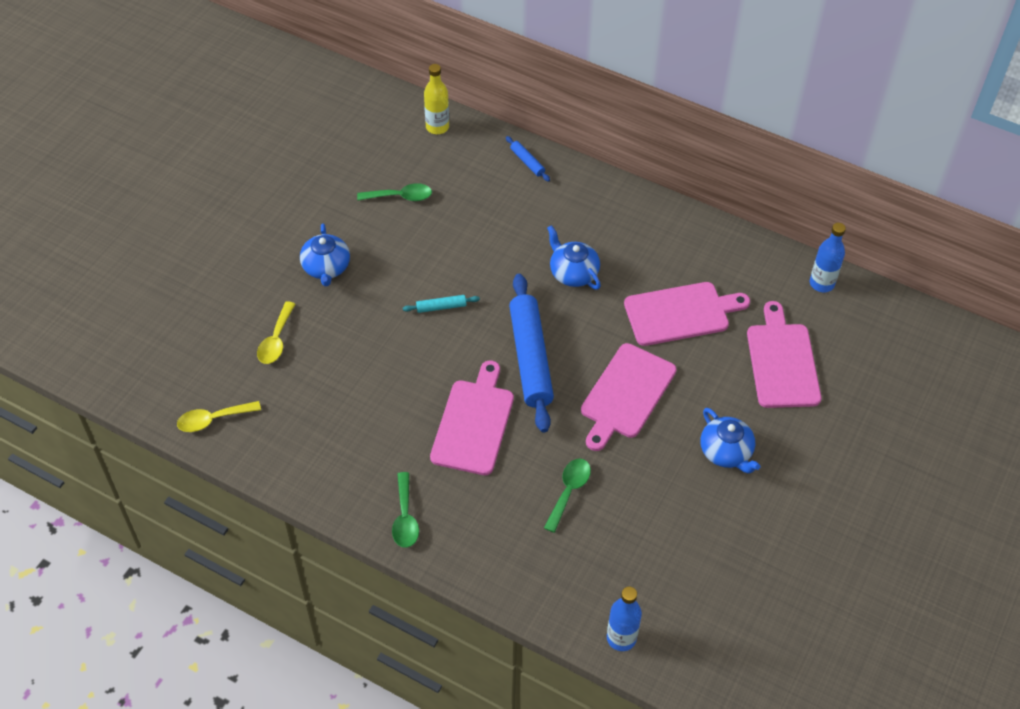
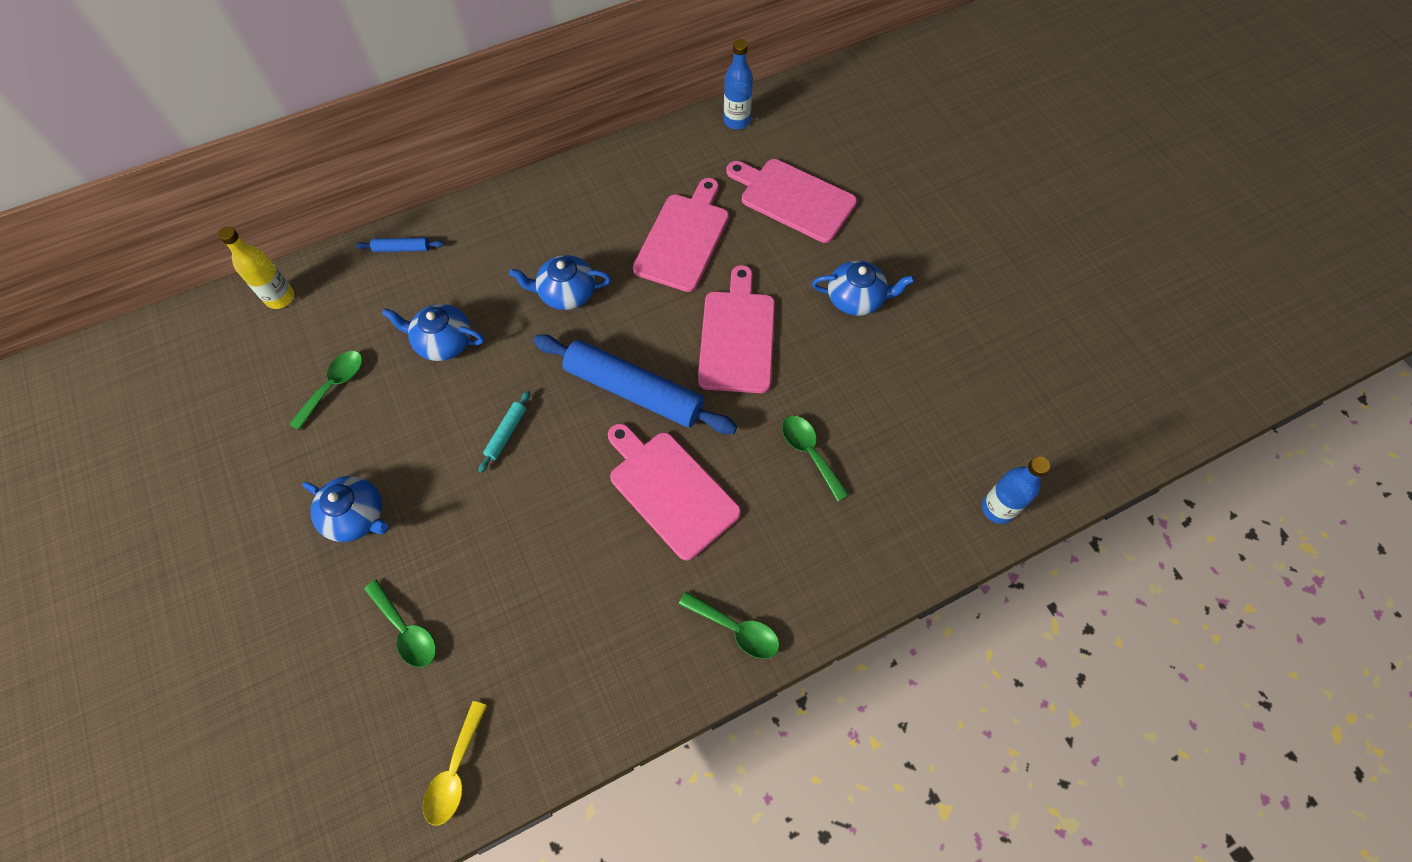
camera: 55 degrees left, 10 degrees up
yellow spoon [257,301,295,364] -> green spoon [364,579,436,668]
pink cutting board [581,343,677,451] -> pink cutting board turned 150 degrees counterclockwise [698,265,775,393]
none -> blue teapot [382,304,484,361]

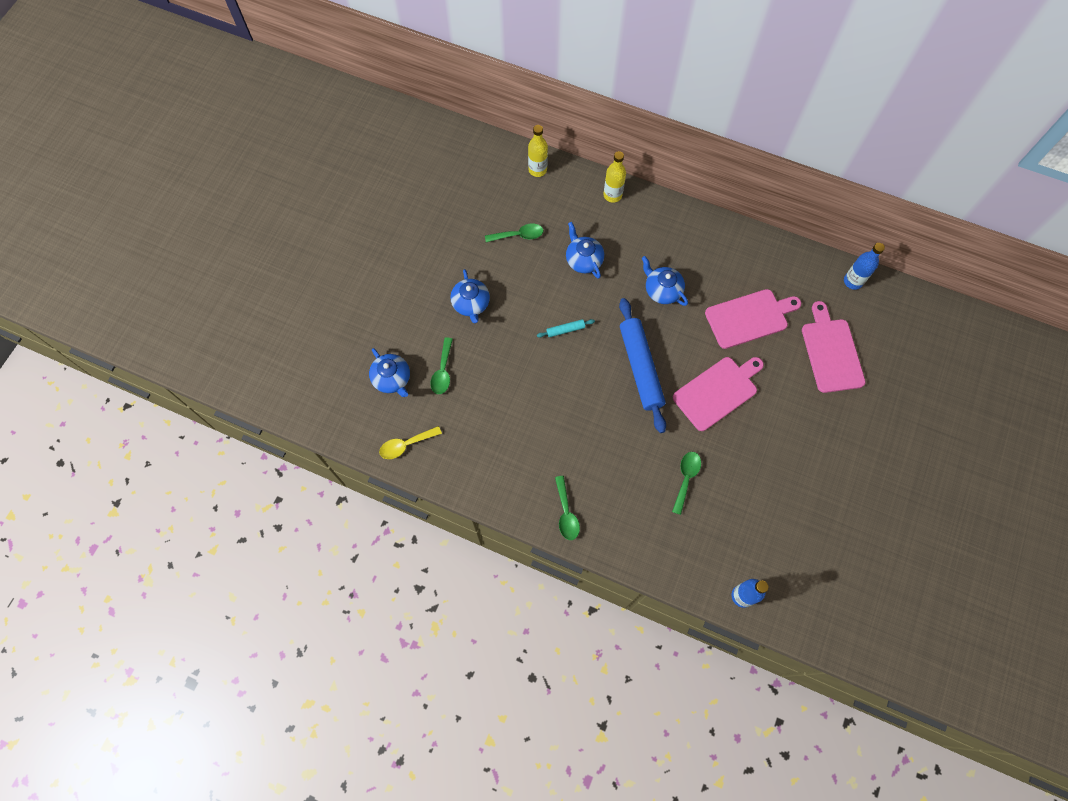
camera: 50 degrees right, 5 degrees up
blue rolling pin [356,238,444,252] -> yellow bottle [604,151,626,203]
pink cutting board [608,423,741,561] -> none
blue teapot [812,261,914,316] -> blue teapot moved to [369,348,410,397]

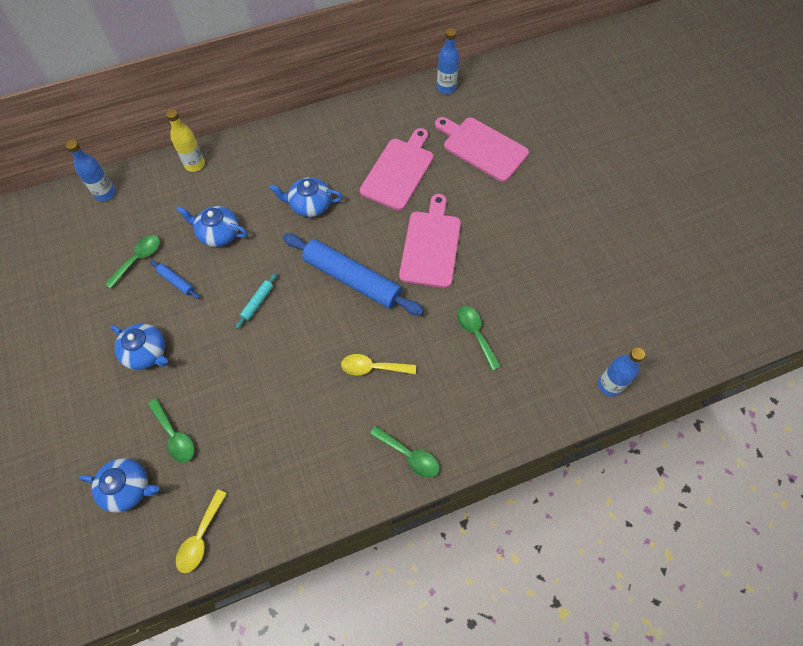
camera: 45 degrees left, 5 degrees down
yellow bottle [528,125,548,177] -> blue bottle [66,140,116,201]
none -> blue rolling pin [150,260,200,299]
none -> yellow spoon [341,354,416,376]

